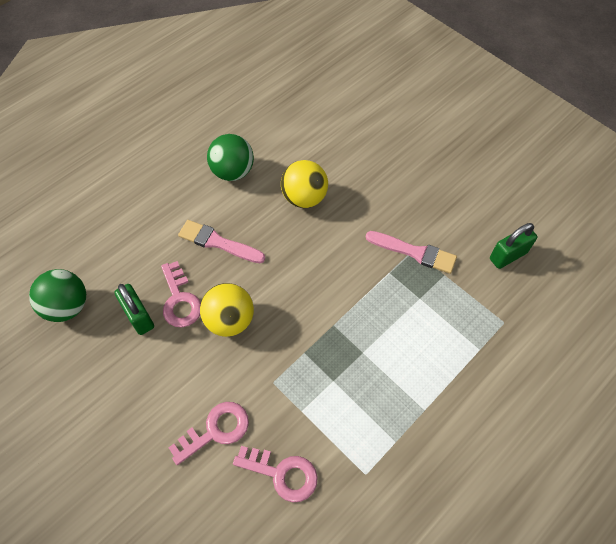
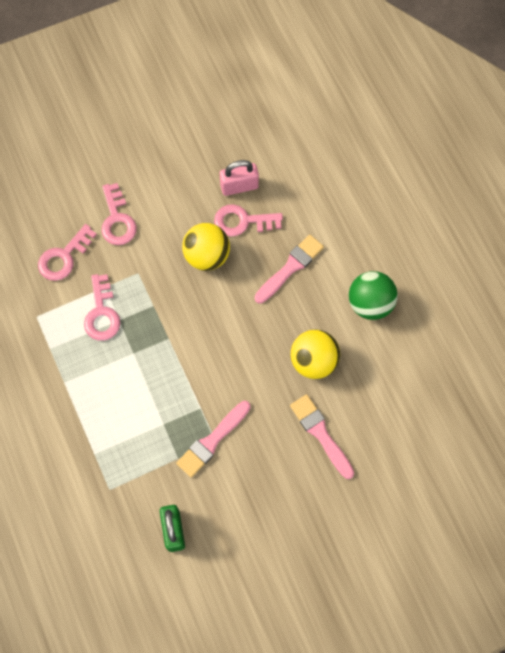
camera: 110 degrees right, 10 degrees up
green ball [29,269,86,322] -> none
green padlock [114,284,154,335] -> pink padlock [220,160,259,196]
none -> pink key [84,274,120,341]
none -> pink brush [290,394,354,479]

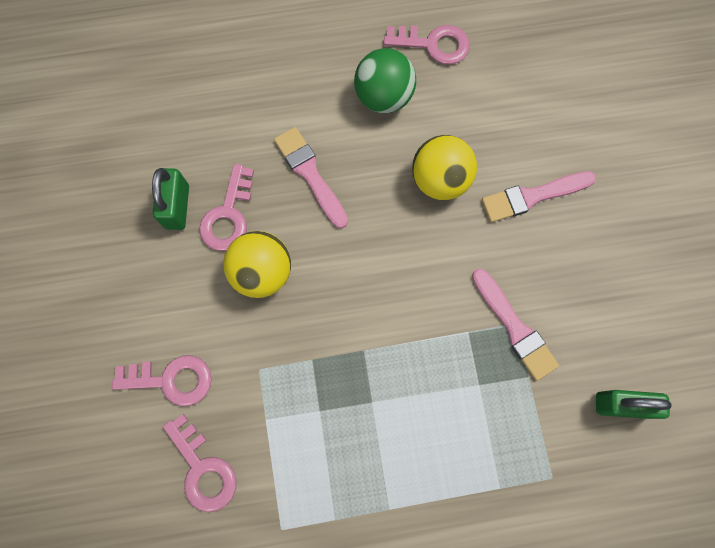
camera: 75 degrees left, 5 degrees up
pink key [84,274,120,341] -> pink key moved to [384,25,470,65]
pink padlock [220,160,259,196] -> green padlock [152,168,189,230]

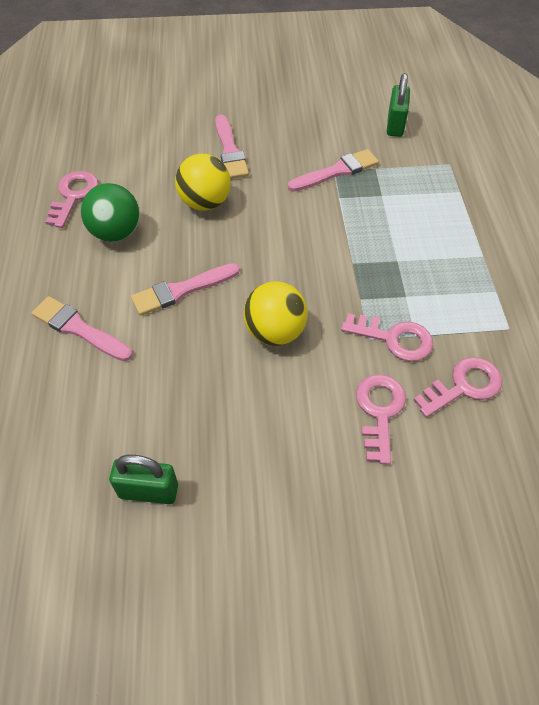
camera: 85 degrees left, 20 degrees down
green padlock [152,168,189,230] -> green padlock moved to [109,455,178,504]
pink key [199,164,254,251] -> pink key moved to [341,313,433,362]
none -> pink brush [32,296,132,361]

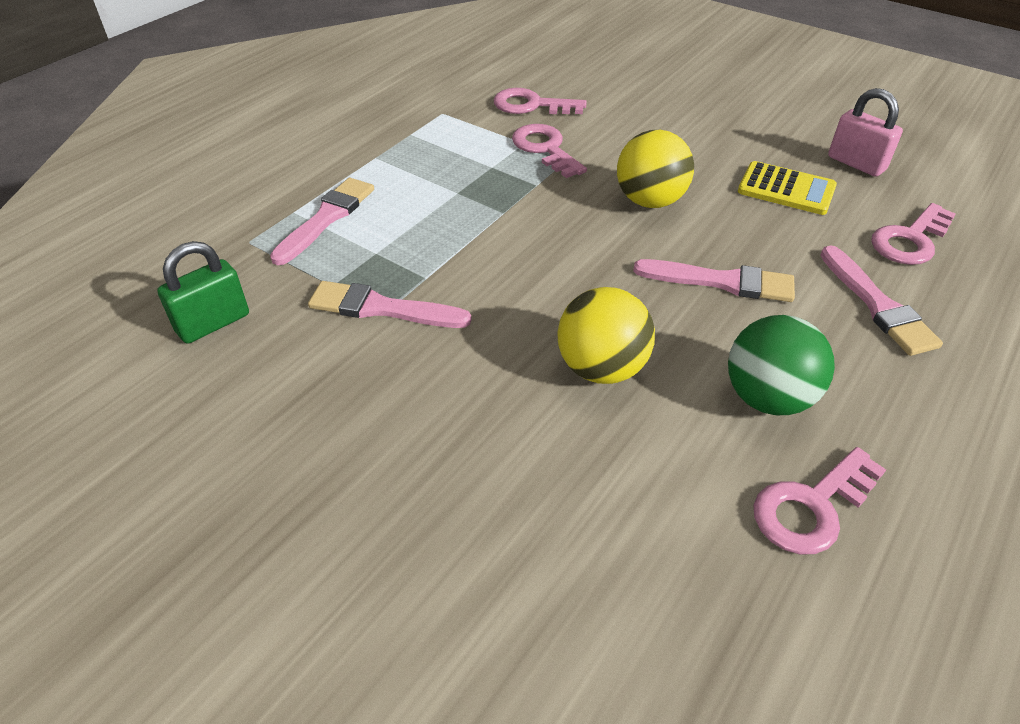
camera: 140 degrees left, 10 degrees down
green padlock [109,455,178,504] -> pink padlock [828,88,903,177]
pink brush [215,114,249,179] -> pink brush moved to [270,178,374,265]
pink key [356,374,406,465] -> pink key moved to [871,203,956,265]
none -> yellow calculator [738,161,837,215]

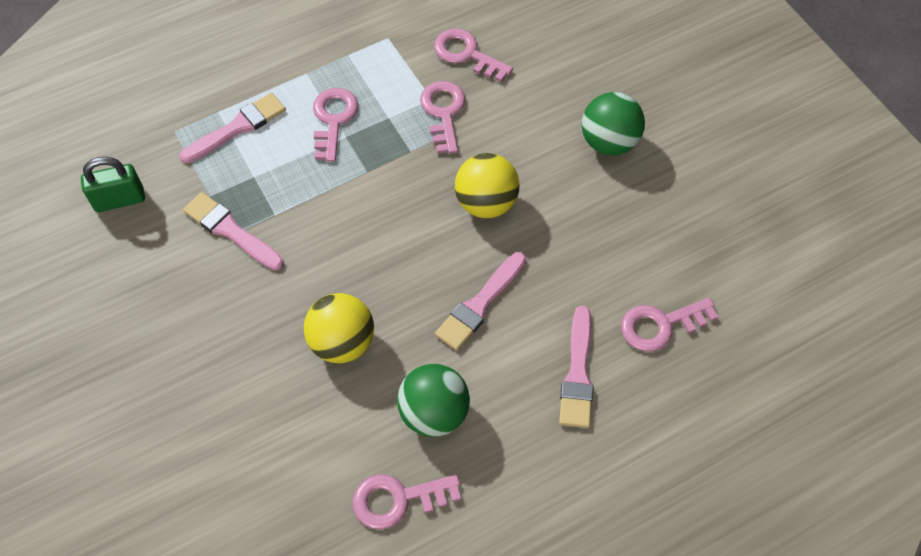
camera: 25 degrees right, 15 degrees up
pink brush [633,259,795,302] -> pink brush turned 90 degrees clockwise [435,252,526,350]
yellow calculator [738,161,837,215] -> none
pink padlock [828,88,903,177] -> none
none -> pink key [313,88,358,162]
none -> green ball [582,92,645,155]

